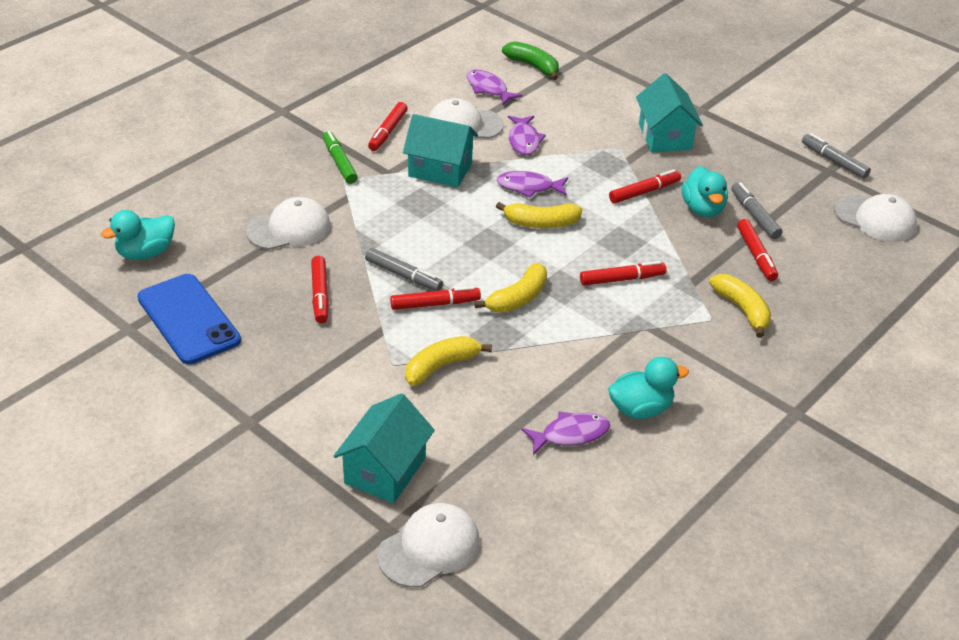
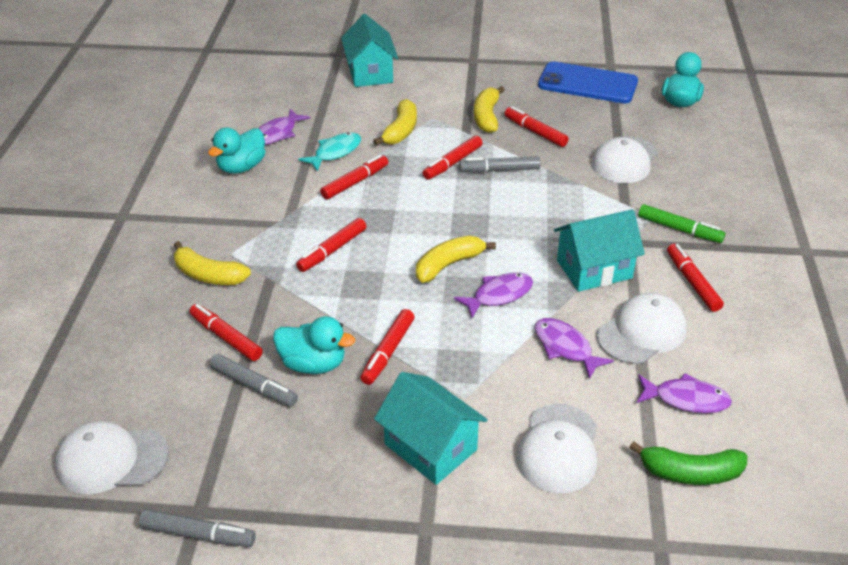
camera: 145 degrees right, 0 degrees up
white cap [377,503,480,588] -> white cap moved to [516,404,597,494]
yellow banana [474,263,547,313] -> yellow banana moved to [474,86,505,133]
turquoise duck [682,166,728,218] -> turquoise duck turned 150 degrees clockwise [273,316,355,374]
none -> turquoise fish [298,133,361,171]
none -> red marker [320,155,388,200]

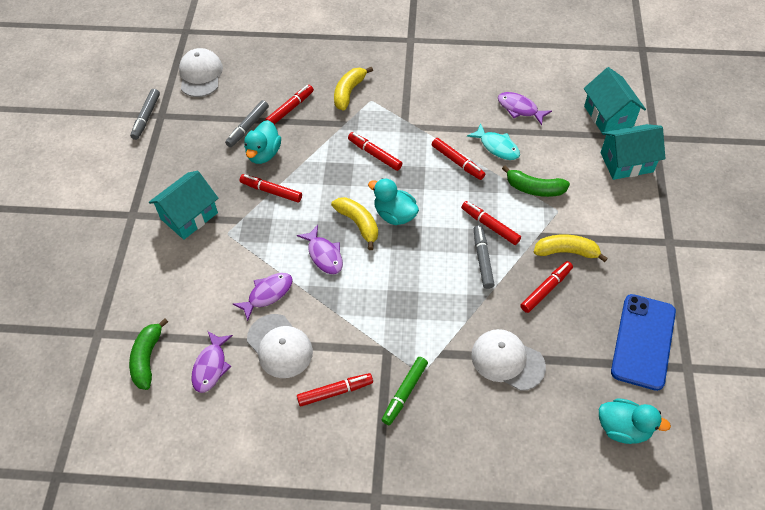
camera: 90 degrees right, 15 degrees up
turquoise duck [208,127,265,174] -> turquoise duck moved to [368,178,419,225]
yellow banana [373,99,417,145] -> green banana [502,165,570,197]
white cap [516,404,597,494] -> none
turquoise house [554,209,645,292] -> turquoise house moved to [584,67,646,132]

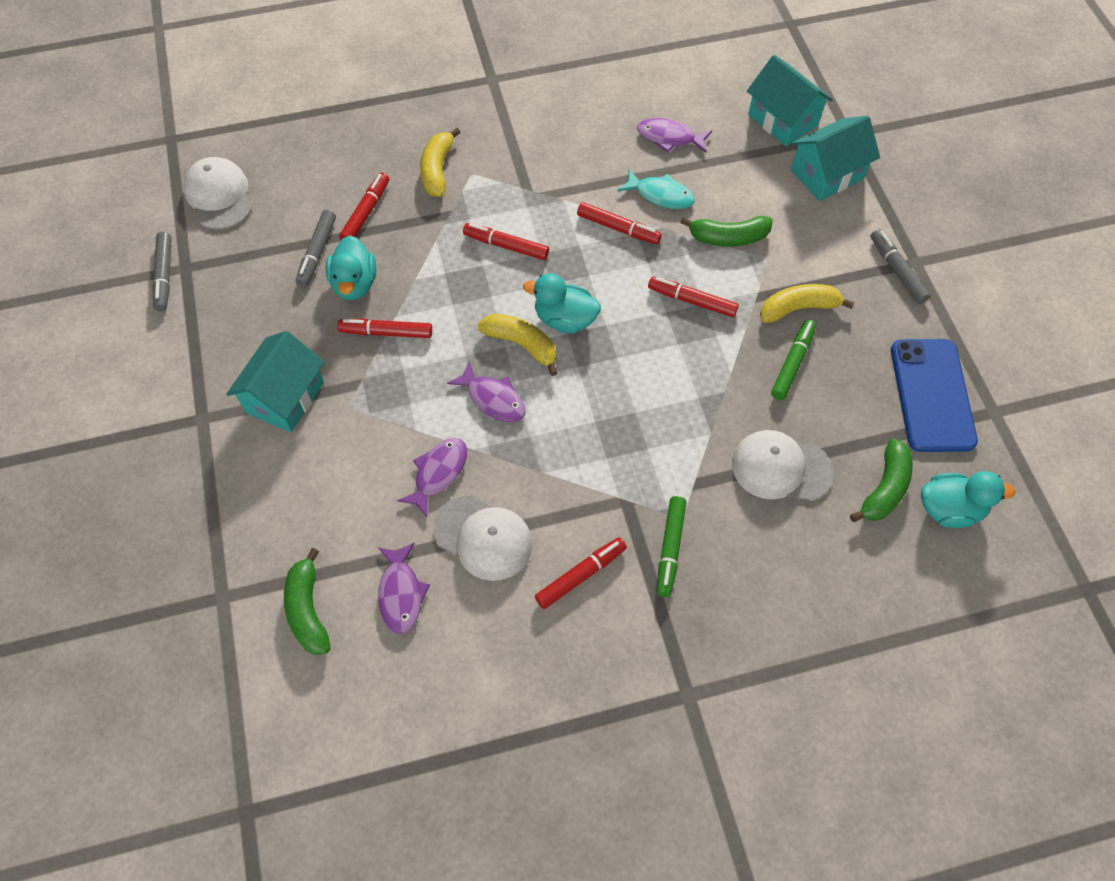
camera: 20 degrees left, 5 degrees up
grey marker [474,225,495,289] -> grey marker moved to [871,229,931,304]
red marker [520,261,573,313] -> green marker [771,320,816,400]
none -> green banana [850,439,913,522]

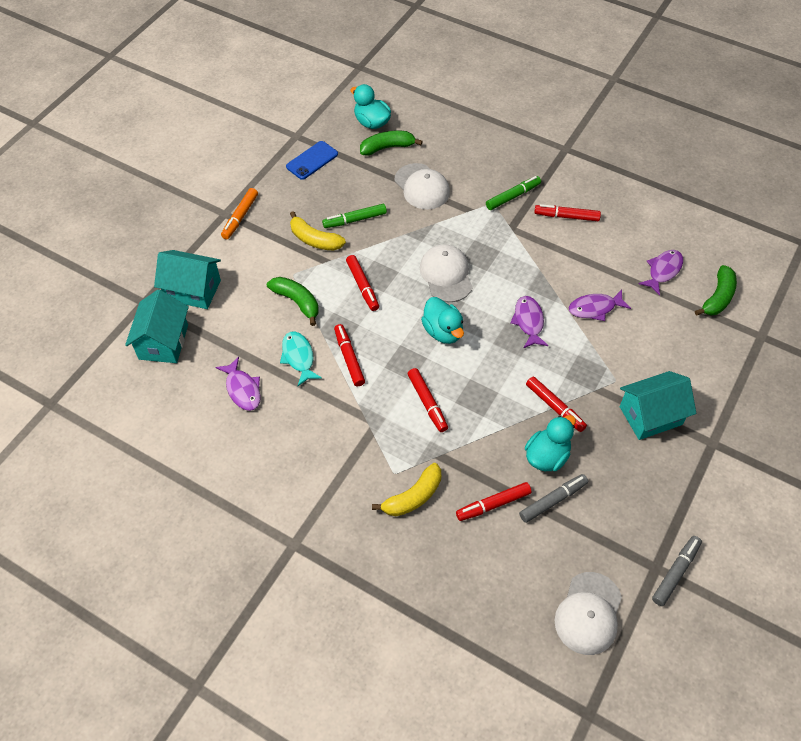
camera: 135 degrees left, 5 degrees down
white cap [433,495,532,581] -> white cap moved to [420,244,472,302]
yellow banana [478,314,558,376] -> none
grey marker [871,229,931,304] -> orange marker [221,188,258,239]
blue phone [891,339,978,452] -> blue phone [286,141,338,180], size x0.62

